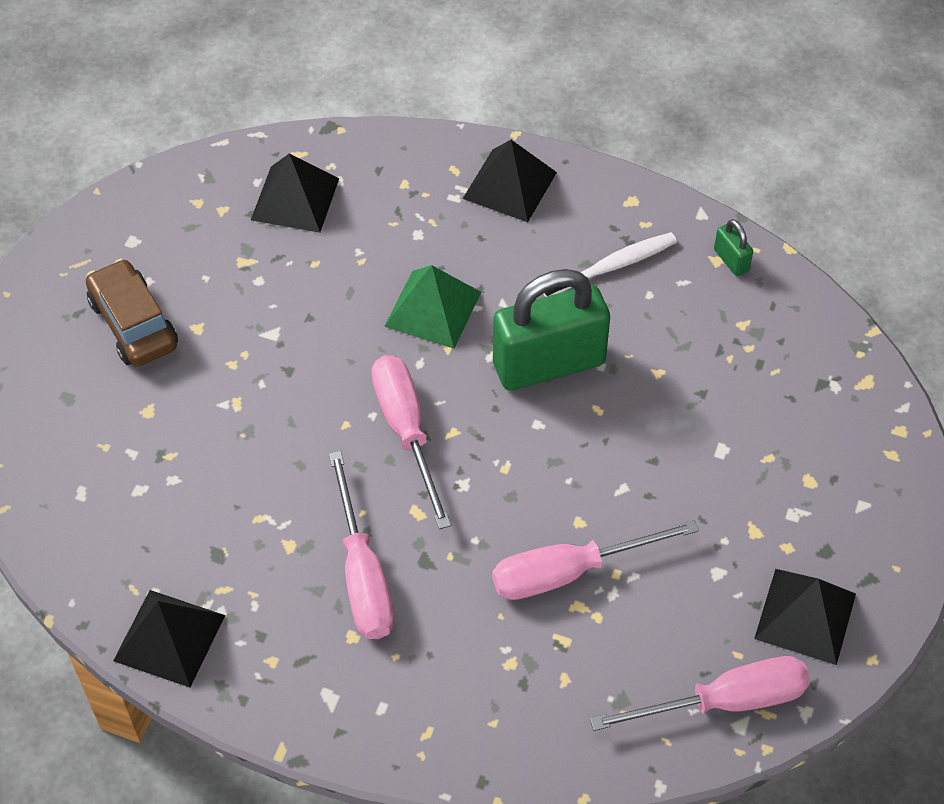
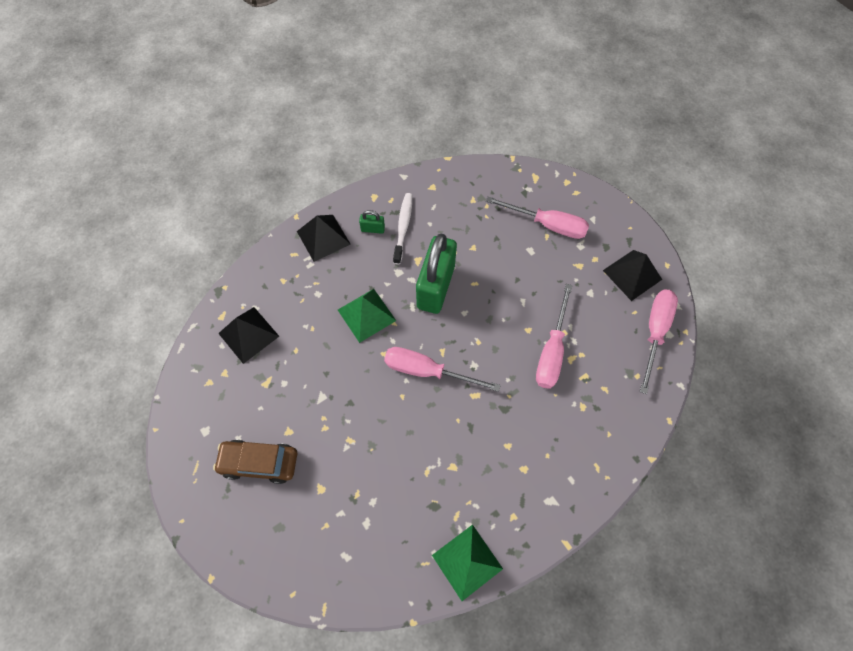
camera: 55 degrees left, 10 degrees up
black pyramid [113,590,225,687] -> green pyramid [432,525,503,601]
pink screwdriver [329,451,394,639] -> pink screwdriver moved to [486,197,589,239]
green padlock [714,219,753,276] -> green padlock moved to [359,210,385,234]

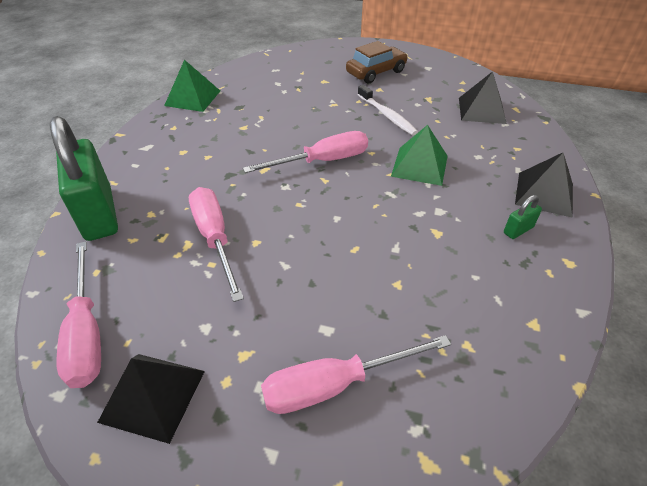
camera: 140 degrees right, 20 degrees down
white toothbrush [393,193,412,264] -> white toothbrush moved to [358,85,418,136]
green padlock [416,234,457,314] -> green padlock moved to [50,116,118,241]

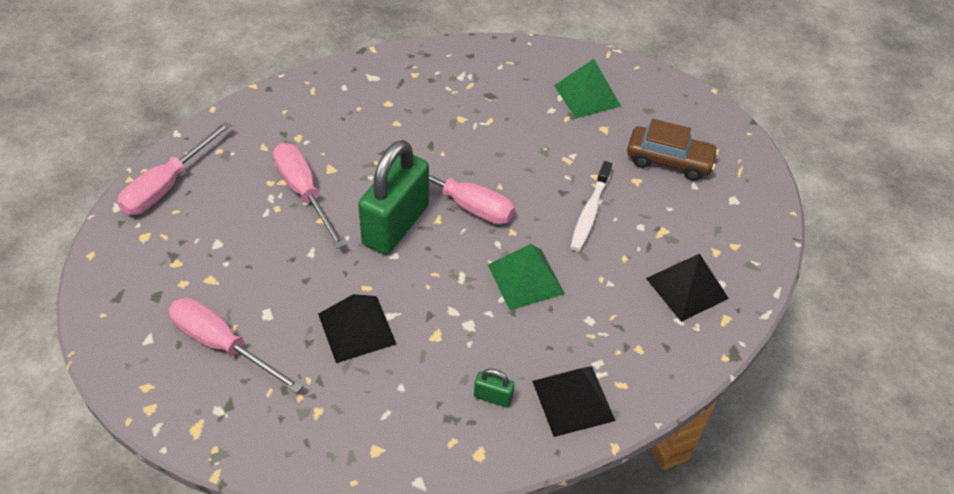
camera: 50 degrees right, 5 degrees up
green padlock [50,116,118,241] -> green padlock moved to [358,140,429,255]
black pyramid [97,354,205,444] -> black pyramid moved to [318,294,396,363]
green pyramid [164,60,220,112] -> green pyramid moved to [554,59,621,118]
pink screwdriver [189,187,244,302] -> pink screwdriver turned 60 degrees counterclockwise [273,143,346,249]

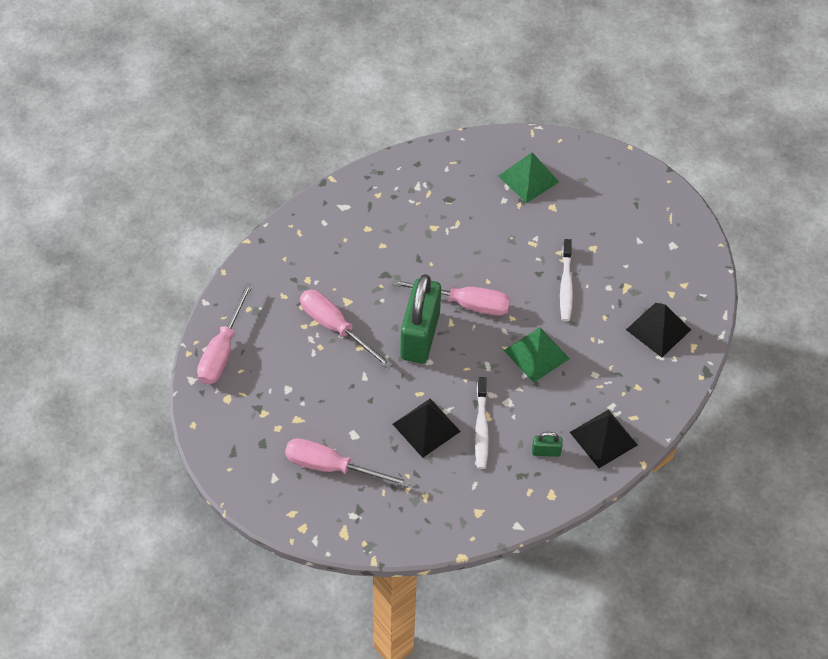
camera: 15 degrees left, 5 degrees up
brown car [627,119,719,181] -> none
none -> white toothbrush [475,377,489,469]

